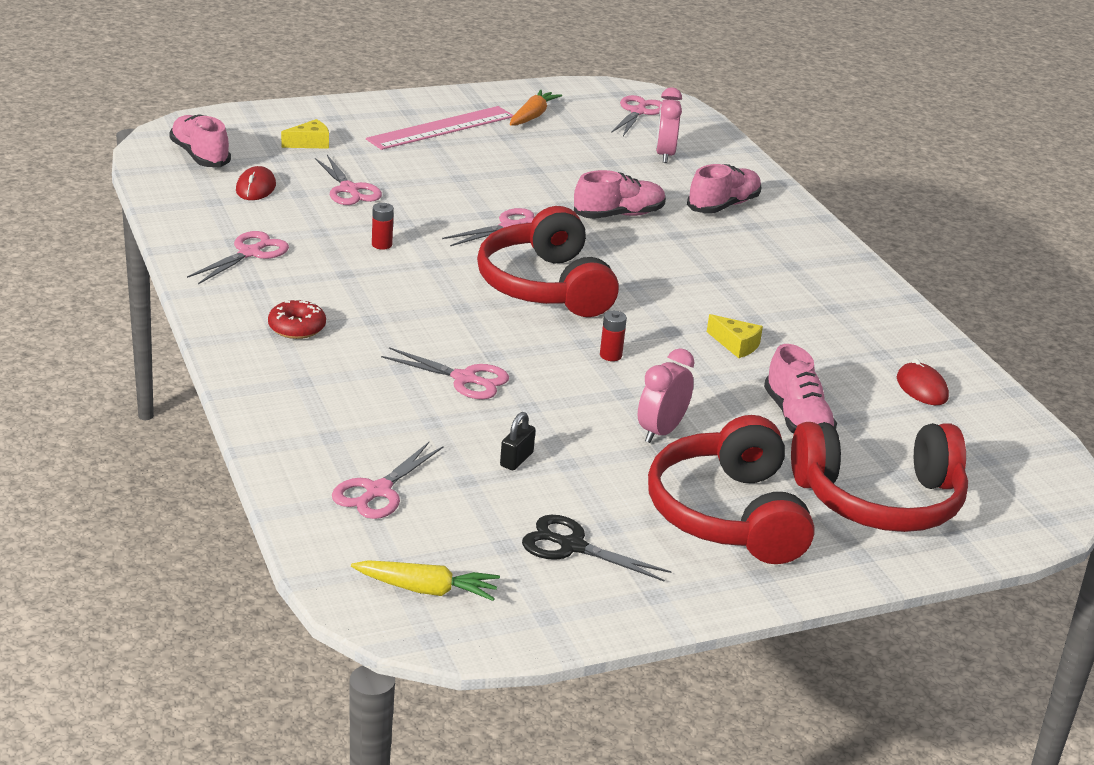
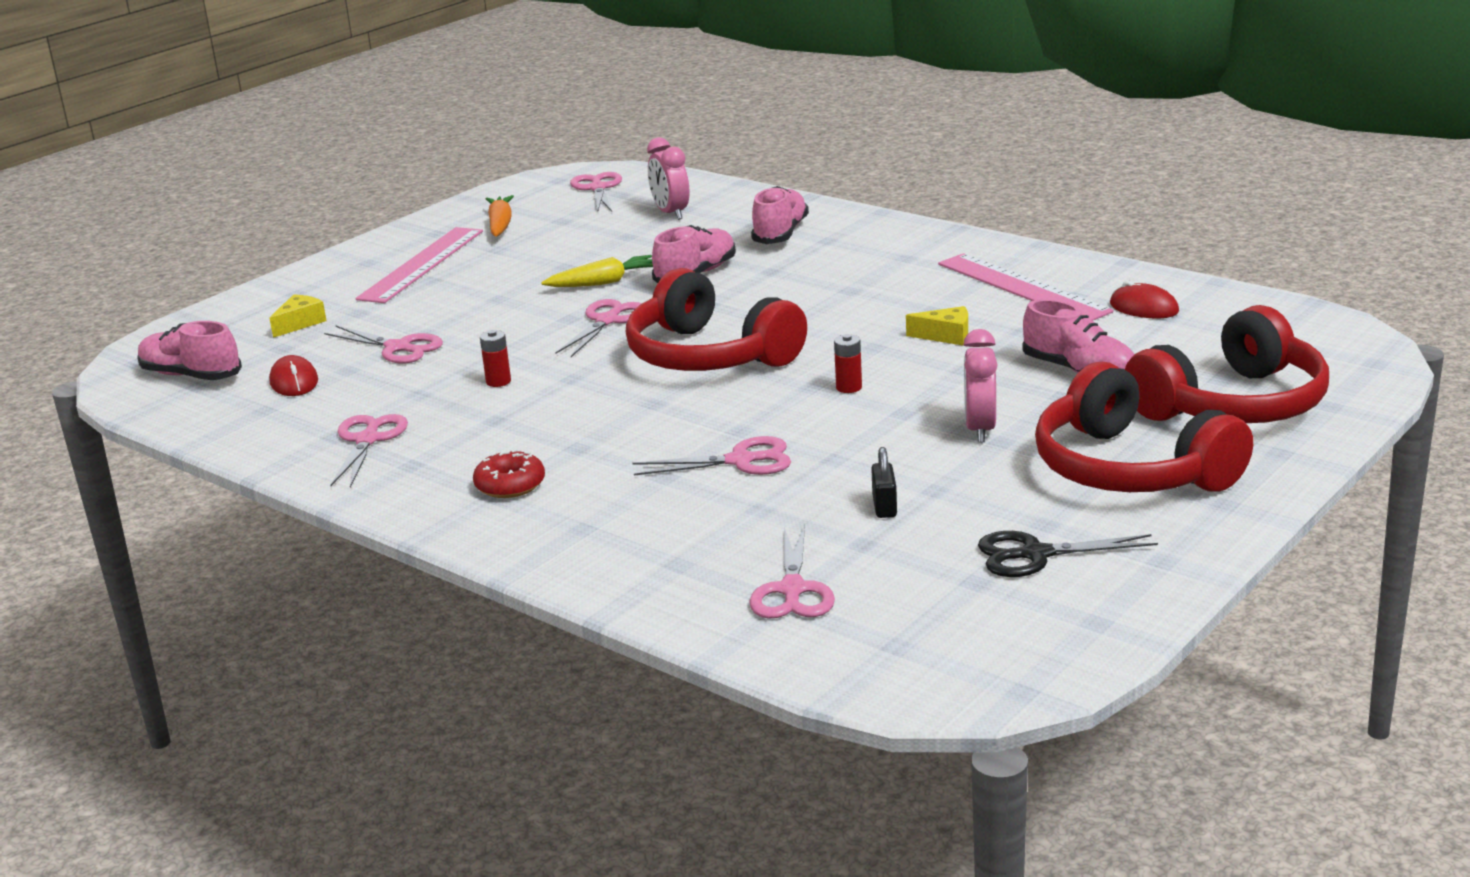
camera: 25 degrees left, 5 degrees down
yellow carrot [351,560,500,601] -> yellow carrot moved to [541,255,653,287]
none -> pink ruler [938,253,1114,321]

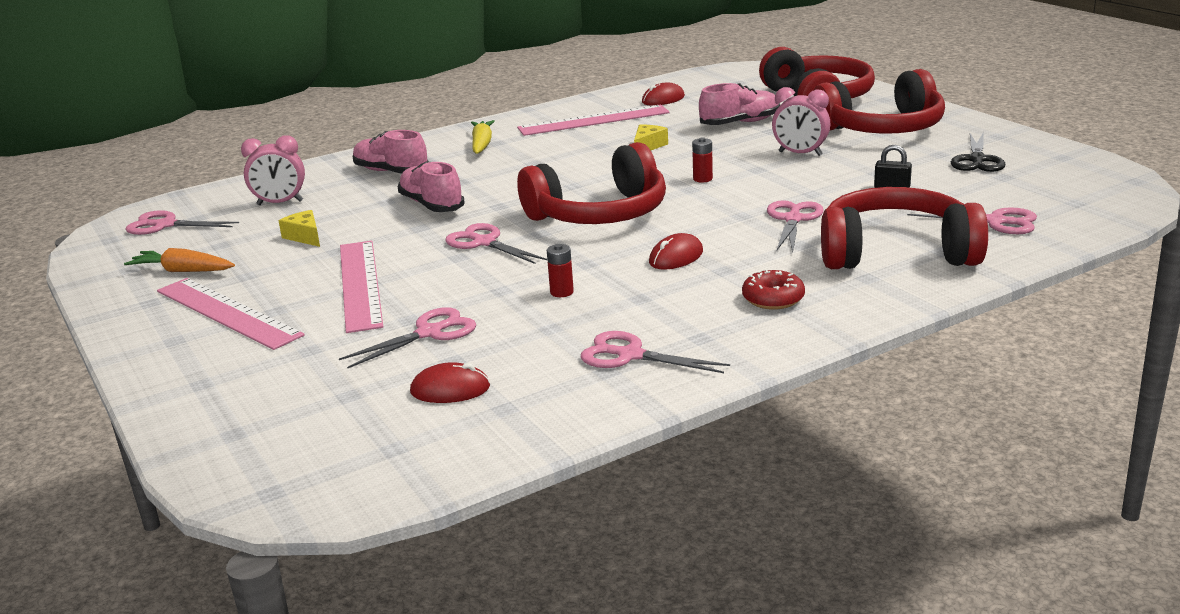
camera: 70 degrees left, 0 degrees up
pink shoe [137,321,242,380] -> none
yellow cheese [269,294,326,338] -> yellow cheese moved to [279,210,320,247]
yellow carrot [541,255,653,287] -> yellow carrot moved to [471,120,495,154]
none -> pink ruler [340,241,383,333]
none -> red mouse [649,233,703,270]
none -> red headphones [821,187,988,269]

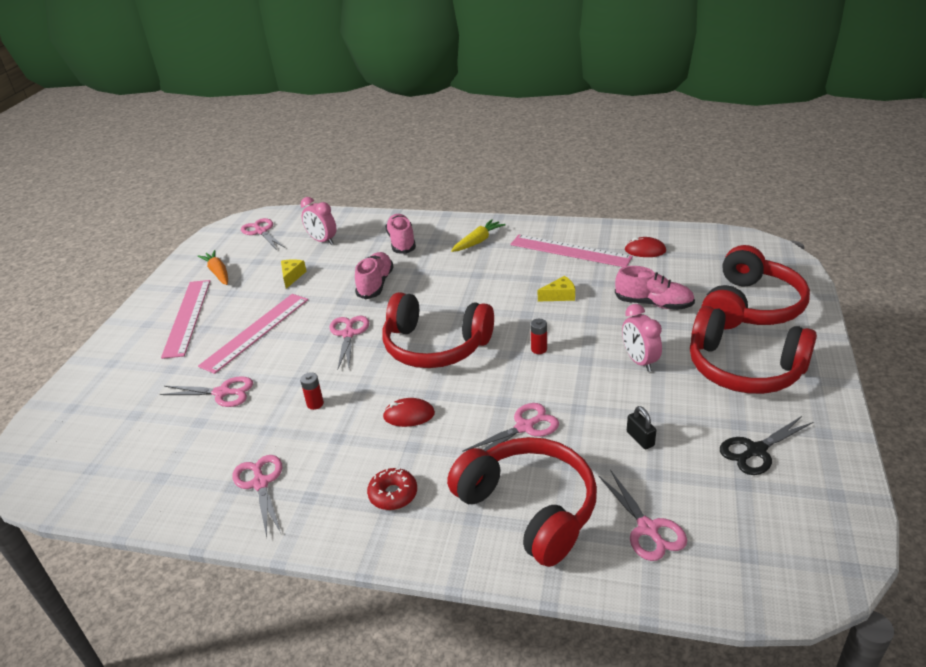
camera: 45 degrees right, 10 degrees up
red mouse [410,362,490,403] -> none

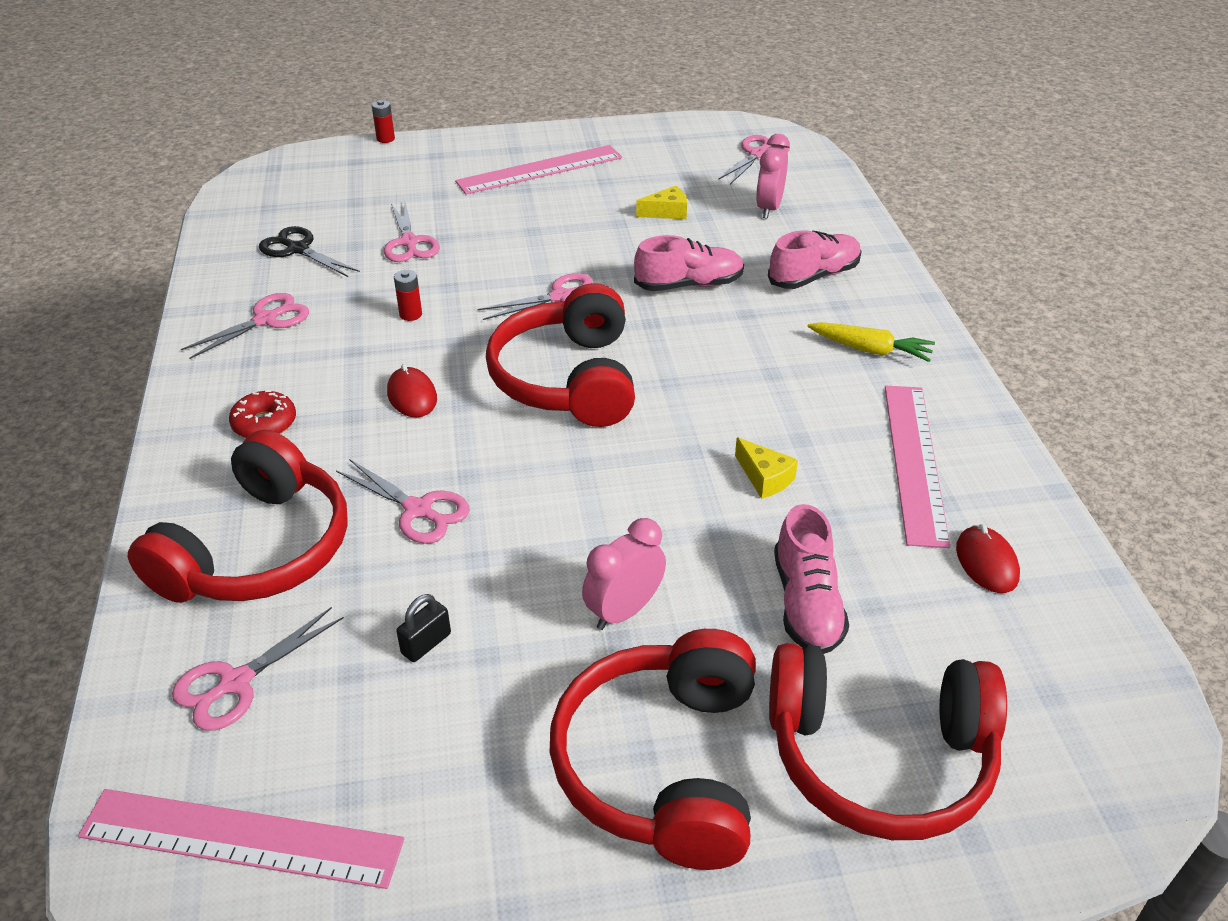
camera: 65 degrees right, 5 degrees up
orange carrot [198,250,228,285] -> none
pink ruler [198,294,308,374] -> pink ruler moved to [78,789,404,889]
red battery [531,319,547,354] -> red battery moved to [372,100,395,143]
black scissors [720,415,813,475] -> black scissors moved to [259,226,360,277]

